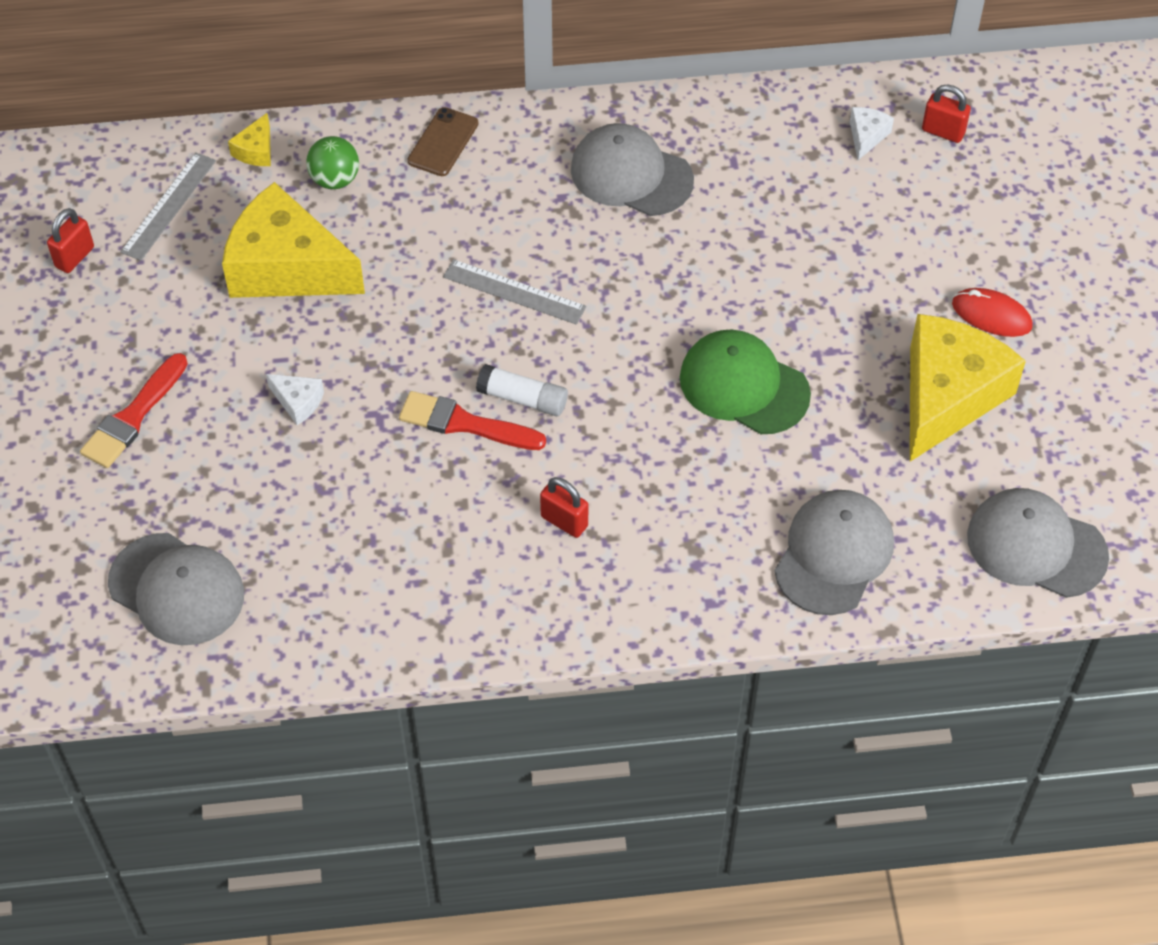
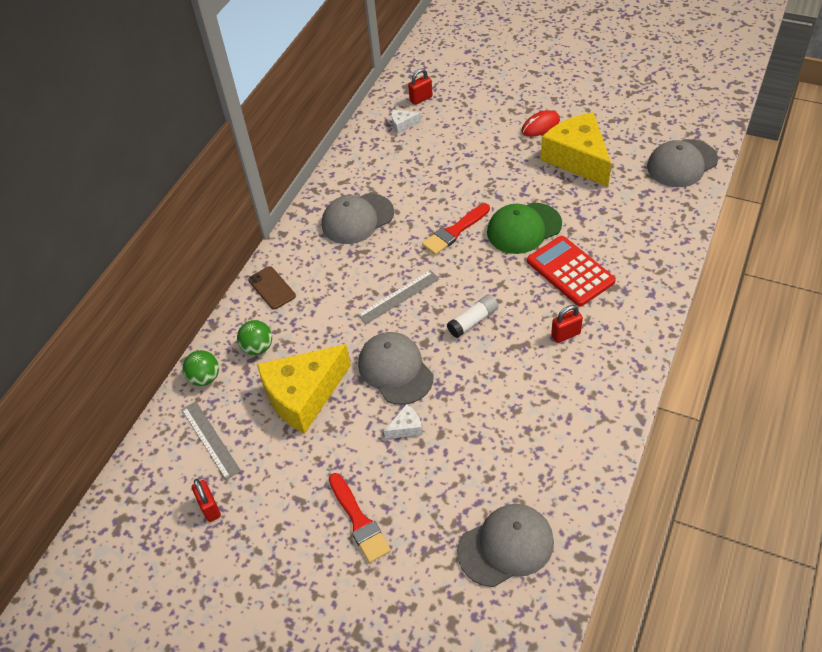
camera: 55 degrees left, 5 degrees down
yellow cheese [228,113,271,166] -> green ball [183,350,219,386]
red brush [399,391,546,450] -> red brush moved to [422,203,490,255]
grey cap [774,490,894,615] -> grey cap moved to [358,332,434,405]
white cheese [850,107,894,160] -> white cheese turned 60 degrees counterclockwise [392,110,421,134]
none -> red calculator [527,236,616,306]

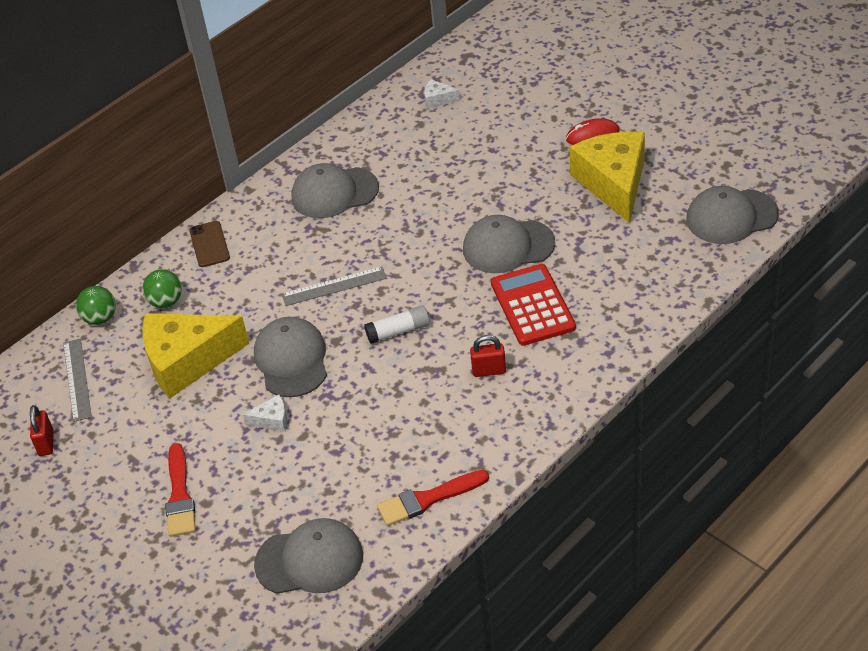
camera: 20 degrees right, 5 degrees down
red padlock [408,68,433,105] -> none
red brush [422,203,490,255] -> red brush moved to [377,470,489,526]
green cap [487,203,562,254] -> grey cap [463,215,555,273]

